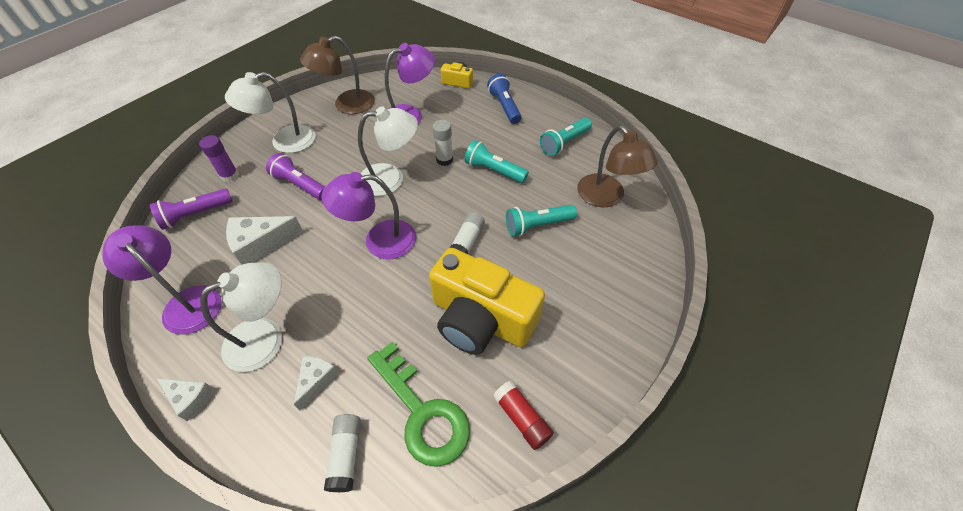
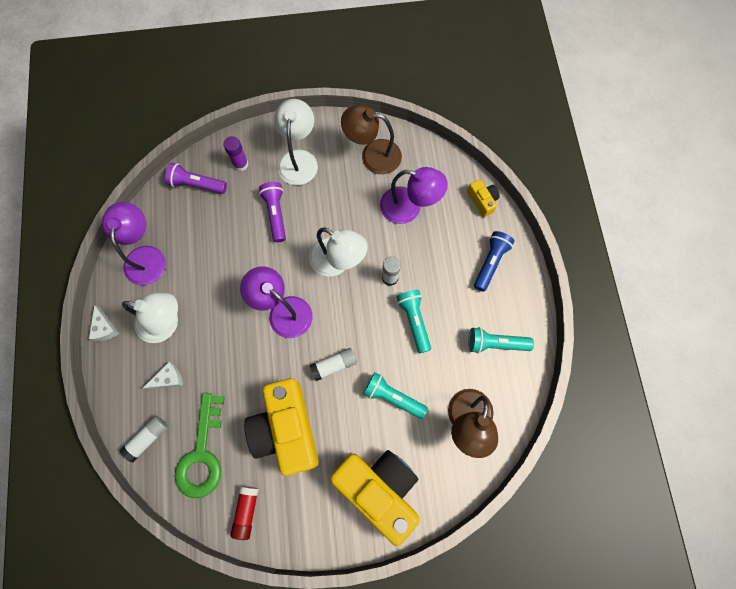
camera: 45 degrees right, 20 degrees up
white lamp [225,72,316,153] -> white lamp turned 75 degrees clockwise [274,99,318,185]
white cheese [226,216,303,265] -> none
none -> yellow camera [330,450,420,546]

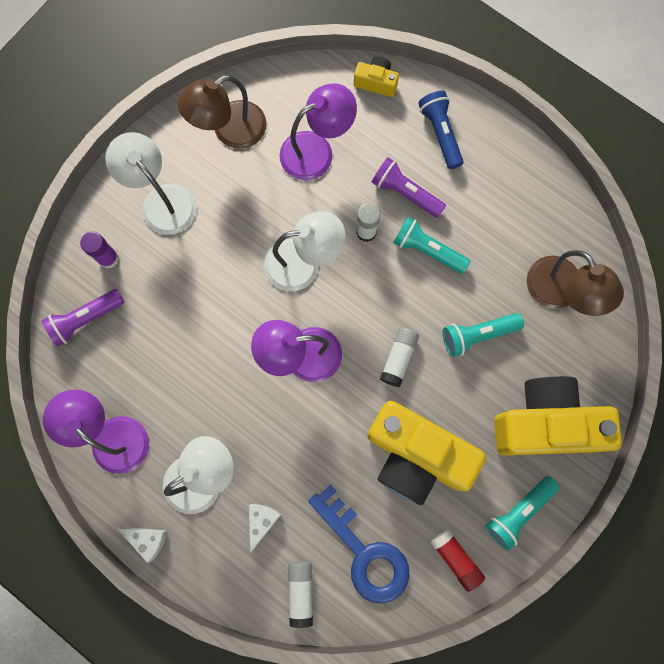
camera: 45 degrees left, 5 degrees up
green key [175,393,225,498] -> blue key [308,484,410,604]
purple flashlight [259,182,286,242] -> purple flashlight moved to [372,157,446,218]
turquoise flashlight [468,327,534,354] -> turquoise flashlight moved to [485,476,559,550]

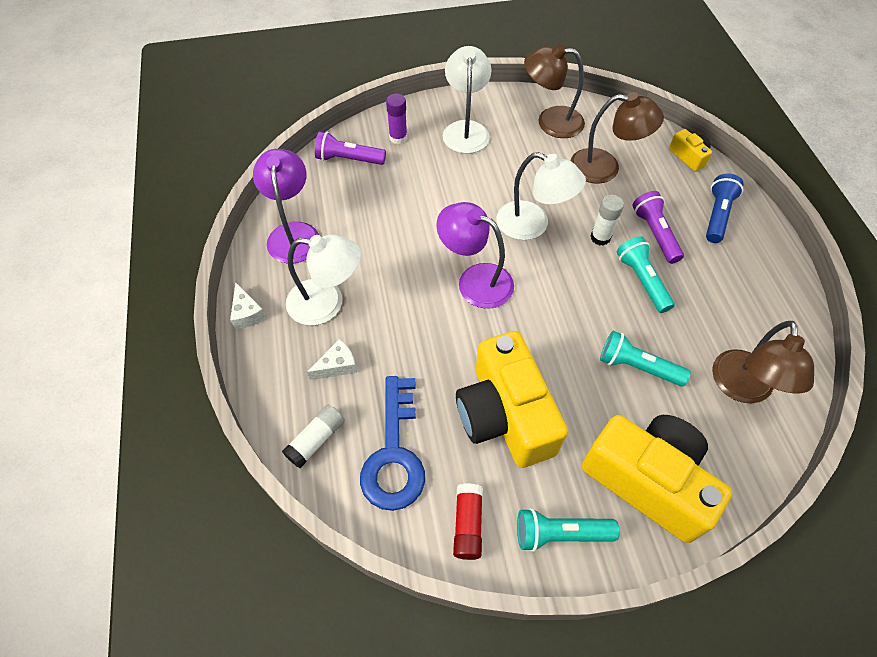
camera: 40 degrees right, 20 degrees down
purple lamp [279,83,357,180] -> brown lamp [570,92,664,184]
white glue stick [380,328,419,387] -> none

